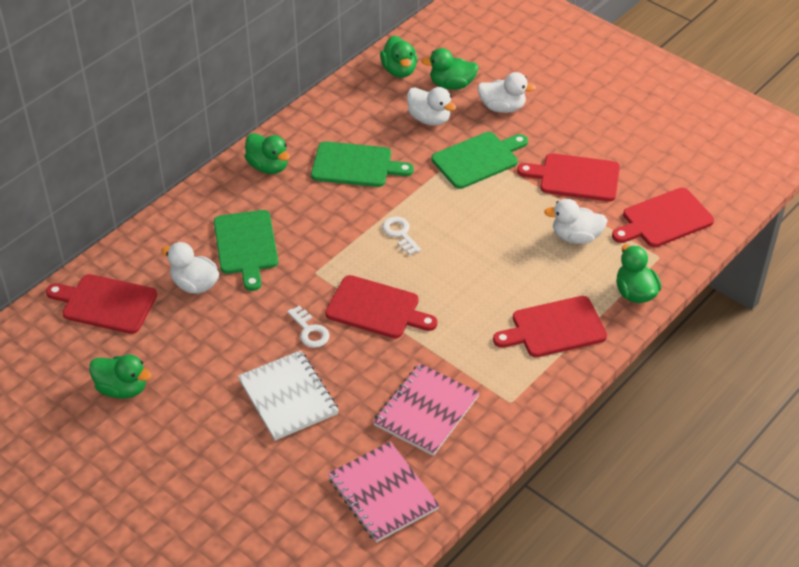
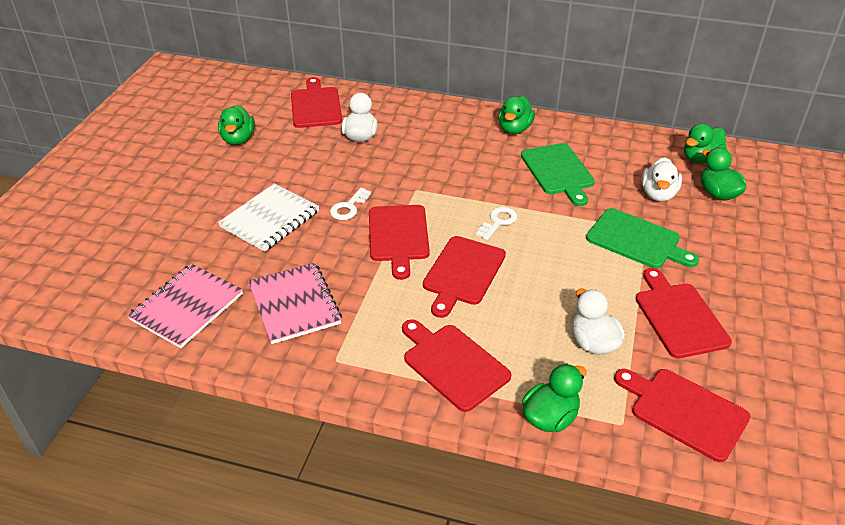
camera: 65 degrees right, 5 degrees down
green cutting board [214,210,278,291] -> none
pink notebook [373,363,480,456] -> pink notebook turned 60 degrees clockwise [248,263,342,344]
white duck [478,72,536,113] -> none
none -> red cutting board [423,236,506,318]

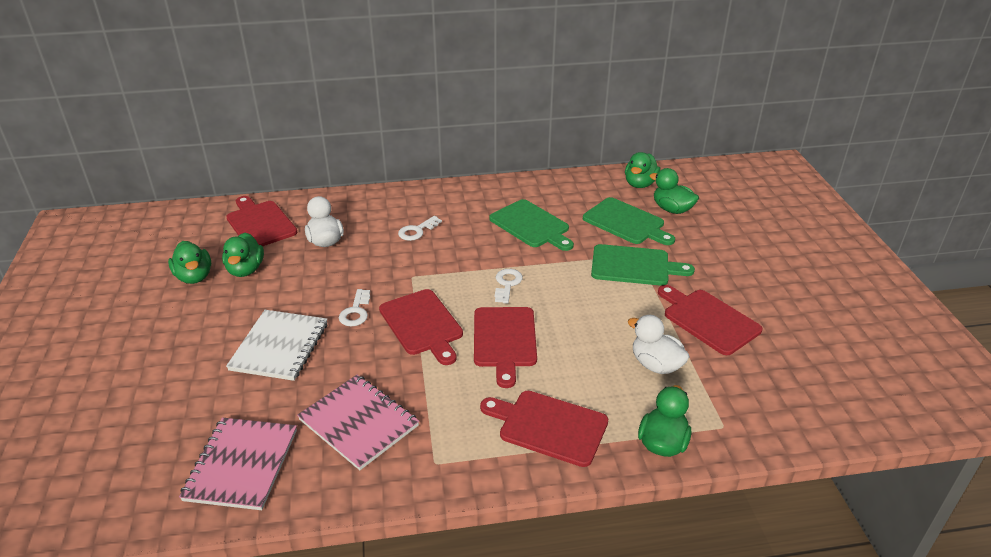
camera: 25 degrees left, 5 degrees down
green duck [498,96,535,134] -> green duck moved to [222,233,264,277]
red cutting board [614,369,751,462] -> none
white duck [642,157,682,202] -> green cutting board [583,197,675,245]
none -> white key [398,216,442,241]

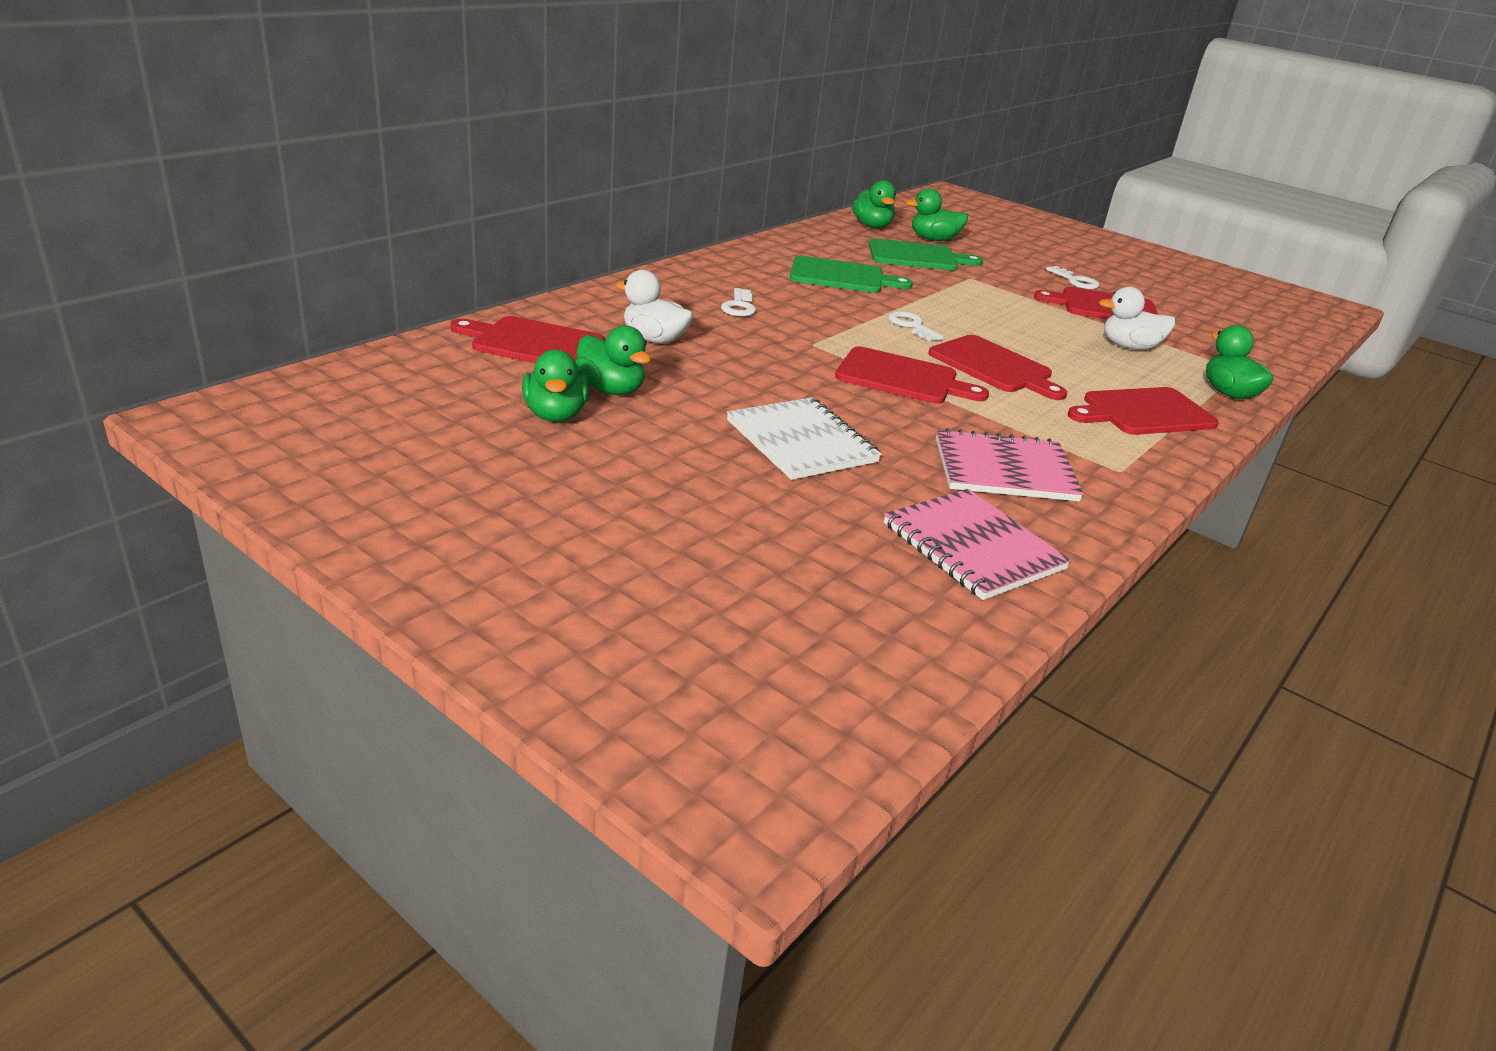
camera: 45 degrees left, 5 degrees down
green duck [168,241,211,284] -> green duck turned 60 degrees clockwise [522,349,589,422]
white key [339,289,370,326] -> white key moved to [1046,266,1099,289]
green cutting board [591,244,695,286] -> none

